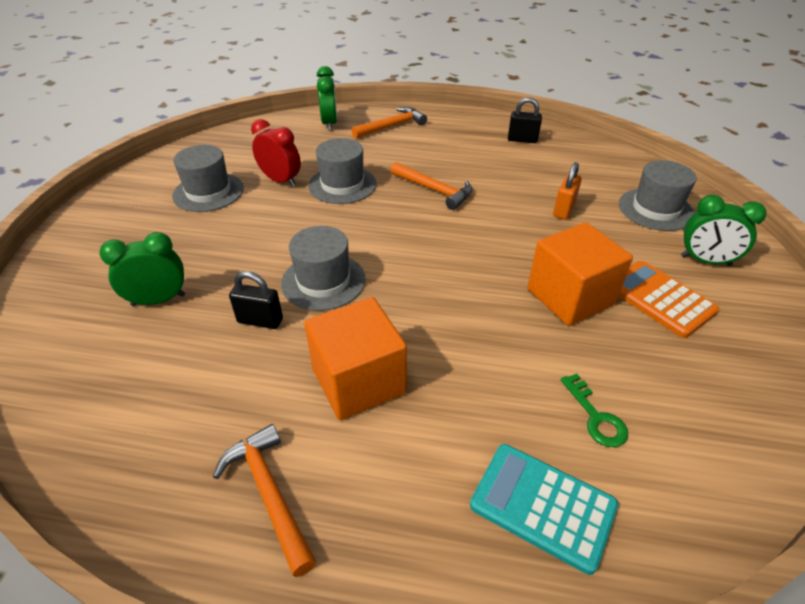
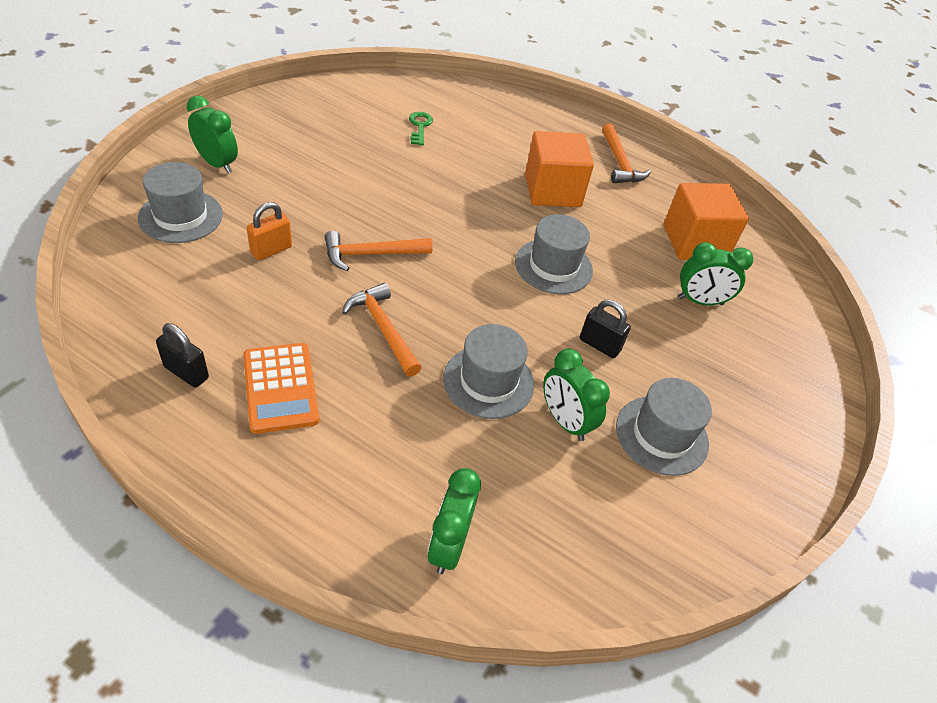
camera: 165 degrees left, 5 degrees up
black padlock [229,271,283,329] -> black padlock moved to [580,300,631,358]
red clock [251,119,301,186] -> green clock [543,349,610,441]
orange hammer [352,107,427,138] -> orange hammer moved to [325,231,433,271]
turquoise calculator [470,444,618,575] -> none
orange cube [528,222,633,326] -> orange cube moved to [664,183,749,260]
orange calculator [619,261,719,338] -> orange calculator moved to [243,343,319,434]

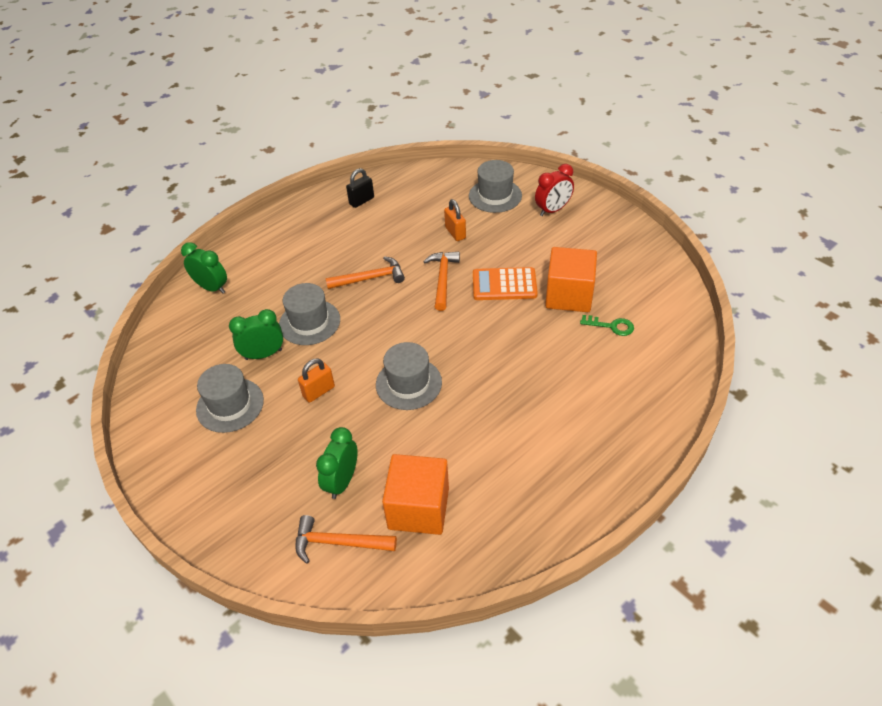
camera: 115 degrees right, 0 degrees up
green clock [187,96,238,174] -> red clock [535,164,574,216]
orange calculator [243,343,319,434] -> orange calculator moved to [473,267,538,300]
orange cube [525,131,594,207] -> orange cube moved to [545,247,597,312]
black padlock [580,300,631,358] -> orange padlock [298,359,335,403]
orange hammer [602,124,651,183] -> orange hammer moved to [295,515,397,564]

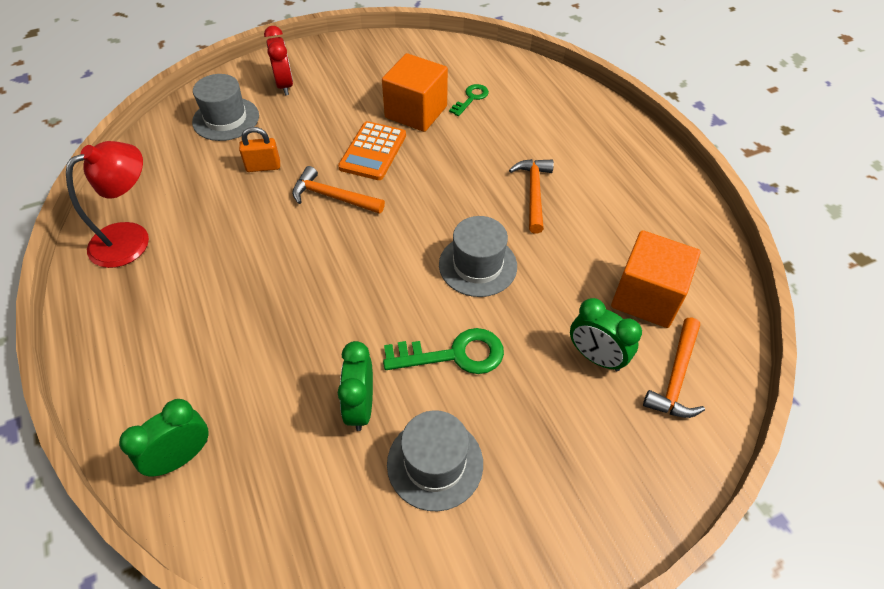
camera: 75 degrees left, 5 degrees up
grey hat [279,283,340,345] -> none
orange padlock [298,359,335,403] -> green key [383,328,504,374]
orange hammer [325,256,405,289] -> orange hammer moved to [509,159,554,234]
black padlock [346,168,374,208] -> red lamp [66,141,149,268]

